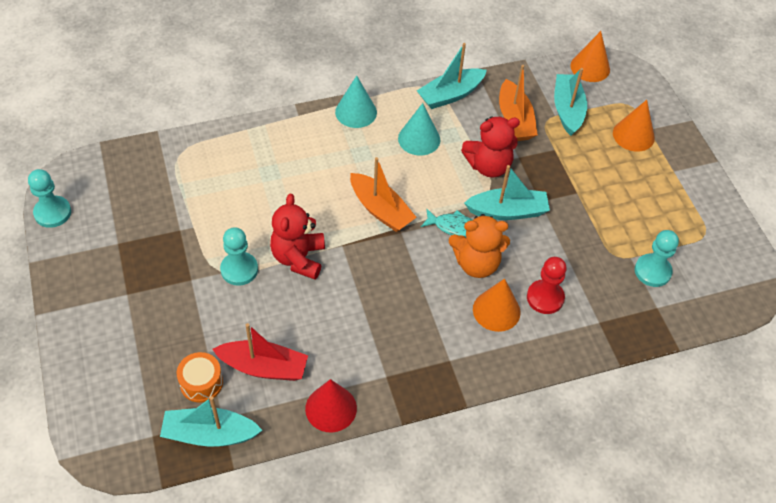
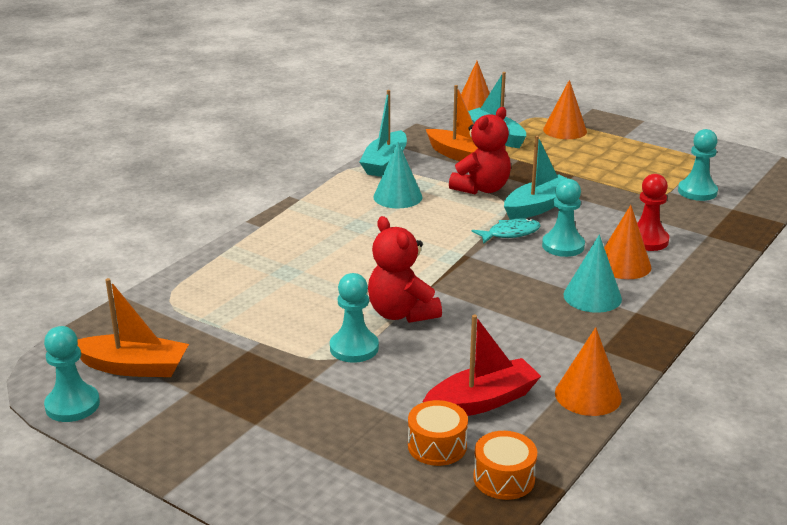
camera: 35 degrees left, 25 degrees down
turquoise boat [160,396,262,447] -> orange drum [473,431,537,500]
red cone [305,379,357,432] -> orange cone [555,327,622,416]
turquoise cone [335,75,377,128] -> turquoise cone moved to [563,235,622,313]
orange boat [350,157,417,232] -> orange boat moved to [77,278,189,377]
orange teddy bear [449,214,510,278] -> turquoise pawn [542,179,585,257]

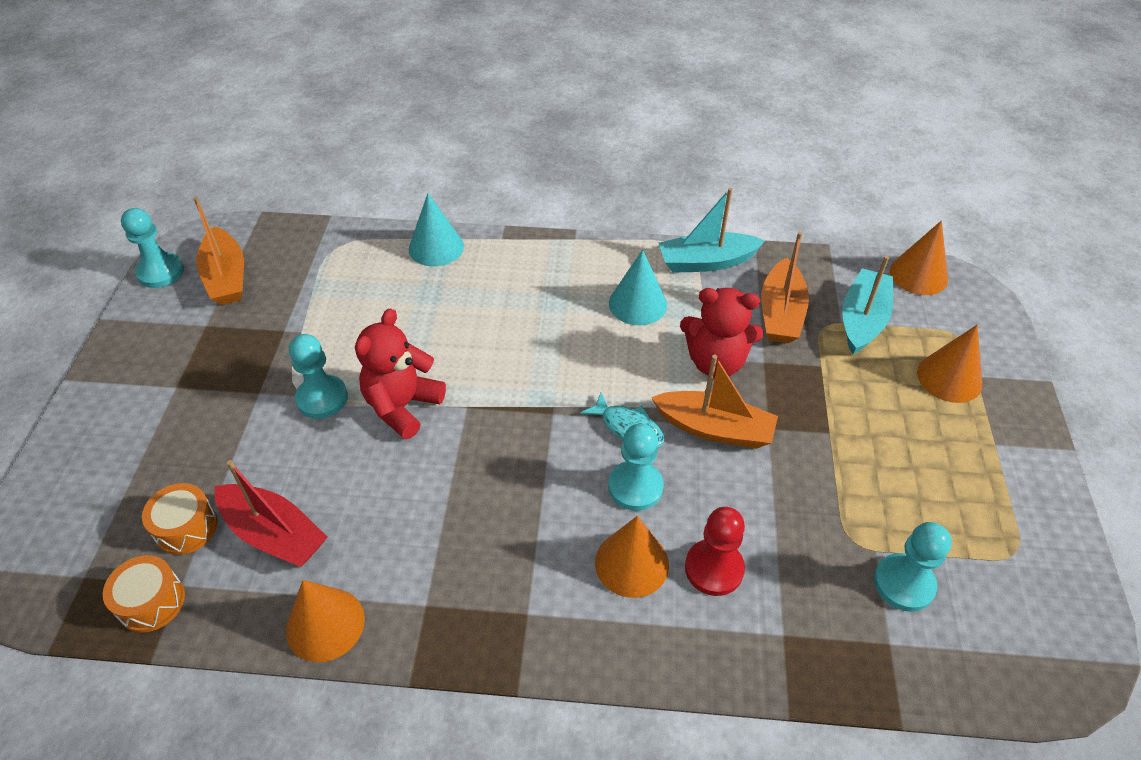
camera: 60 degrees right, 20 degrees up
turquoise boat [504,136,568,220] -> orange boat [651,355,778,449]
turquoise cone [563,235,622,313] -> turquoise cone moved to [409,193,464,267]

